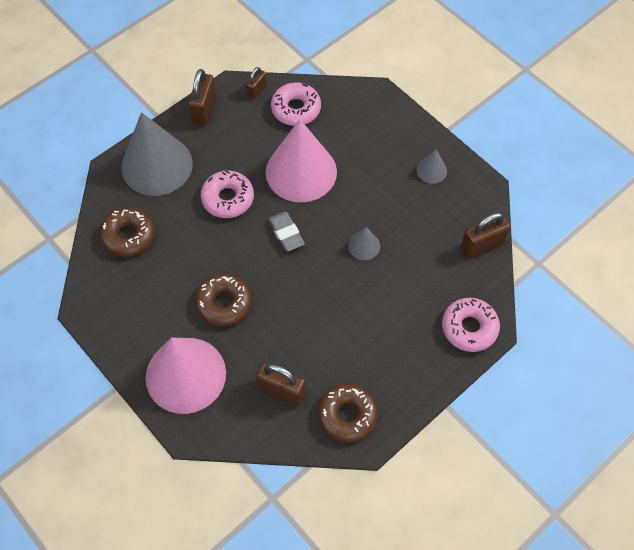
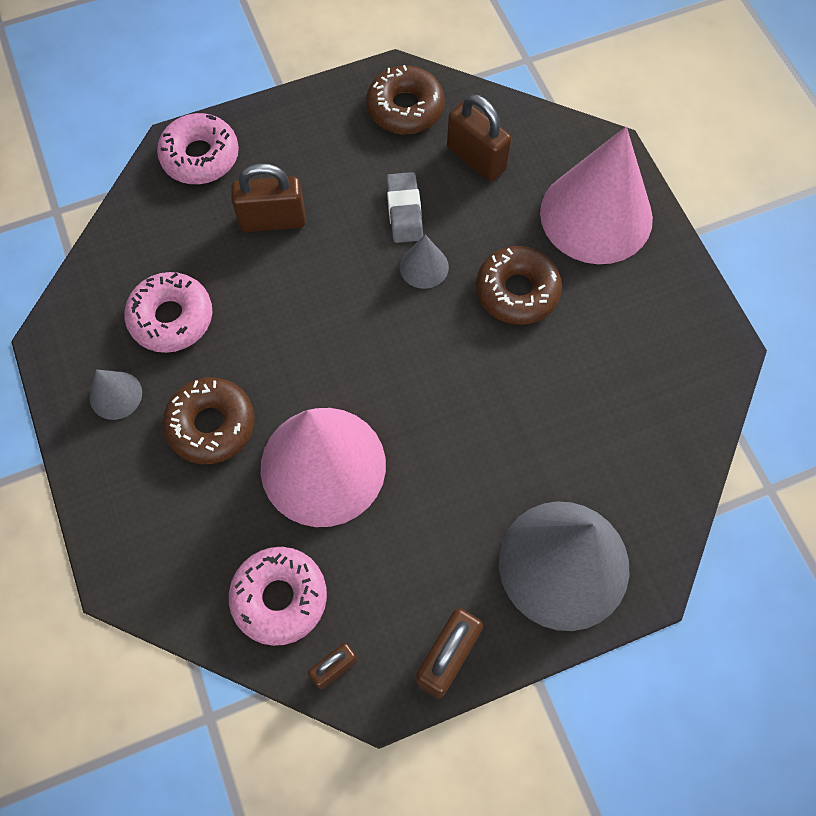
camera: 160 degrees left, 5 degrees up
brown donut [100,207,155,257] -> brown donut moved to [162,378,255,464]
pink donut [201,170,254,218] -> pink donut moved to [124,272,213,353]
grey eraser [268,211,305,252] -> grey eraser moved to [386,172,423,243]
grey cone [348,227,380,260] -> grey cone moved to [400,235,449,289]
brown padlock [460,212,510,259] -> brown padlock moved to [231,163,306,232]

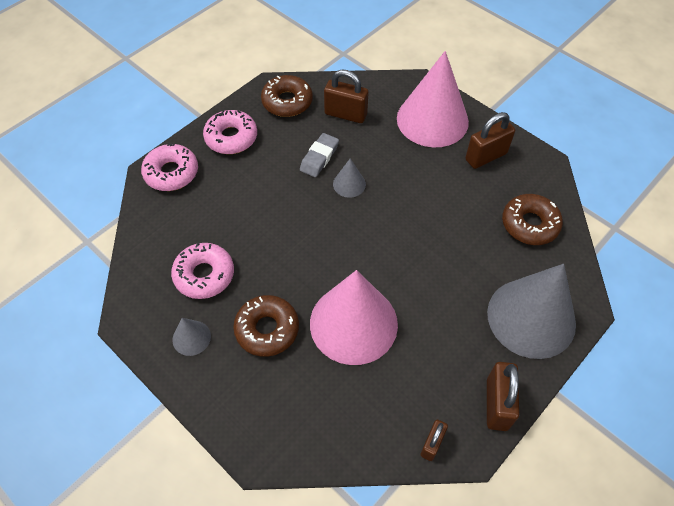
camera: 25 degrees left, 10 degrees down
pink donut [229,547,327,646] -> pink donut moved to [203,110,257,154]
brown padlock [231,163,306,232] -> brown padlock moved to [465,112,515,169]
grey eraser [386,172,423,243] -> grey eraser turned 60 degrees clockwise [300,133,339,177]
brown donut [476,246,562,325] -> brown donut moved to [502,194,563,245]

